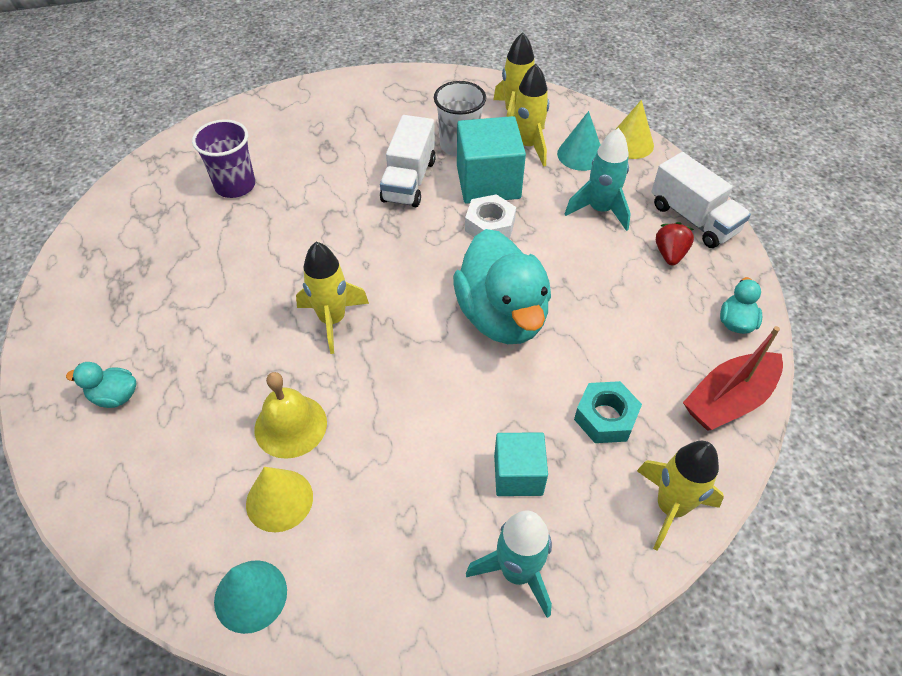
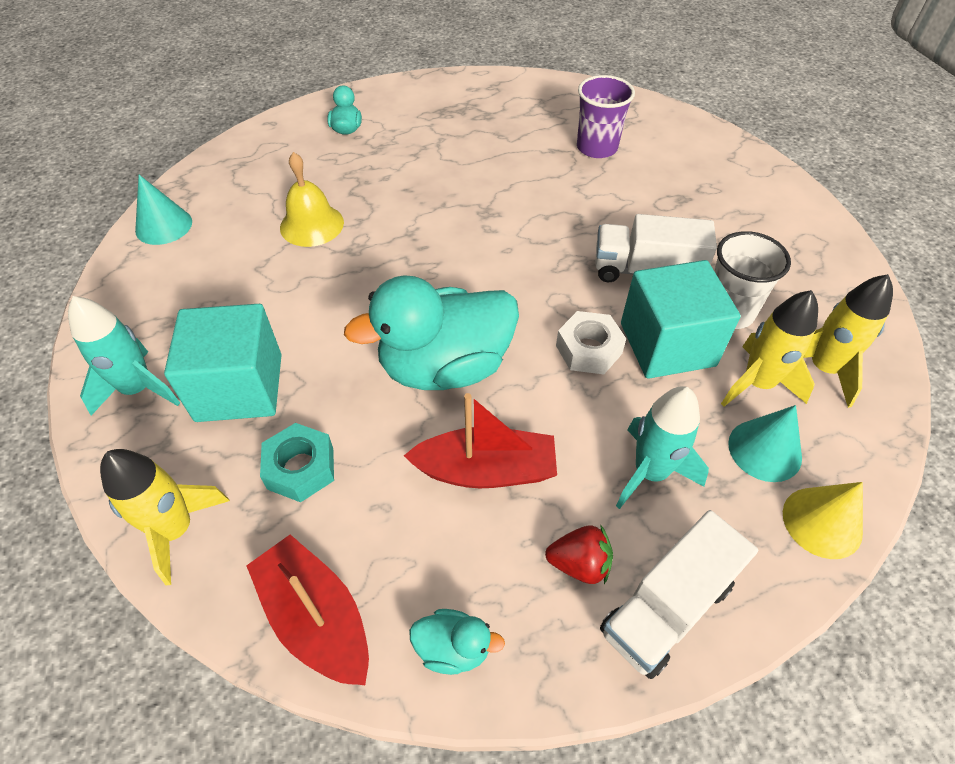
camera: 85 degrees right, 0 degrees up
yellow cone [246,467,313,532] -> none
yellow rocket [296,242,369,354] -> none
turquoise cube [494,432,548,496] -> turquoise cube [164,304,282,422], size x1.66
none -> red boat [404,393,557,488]

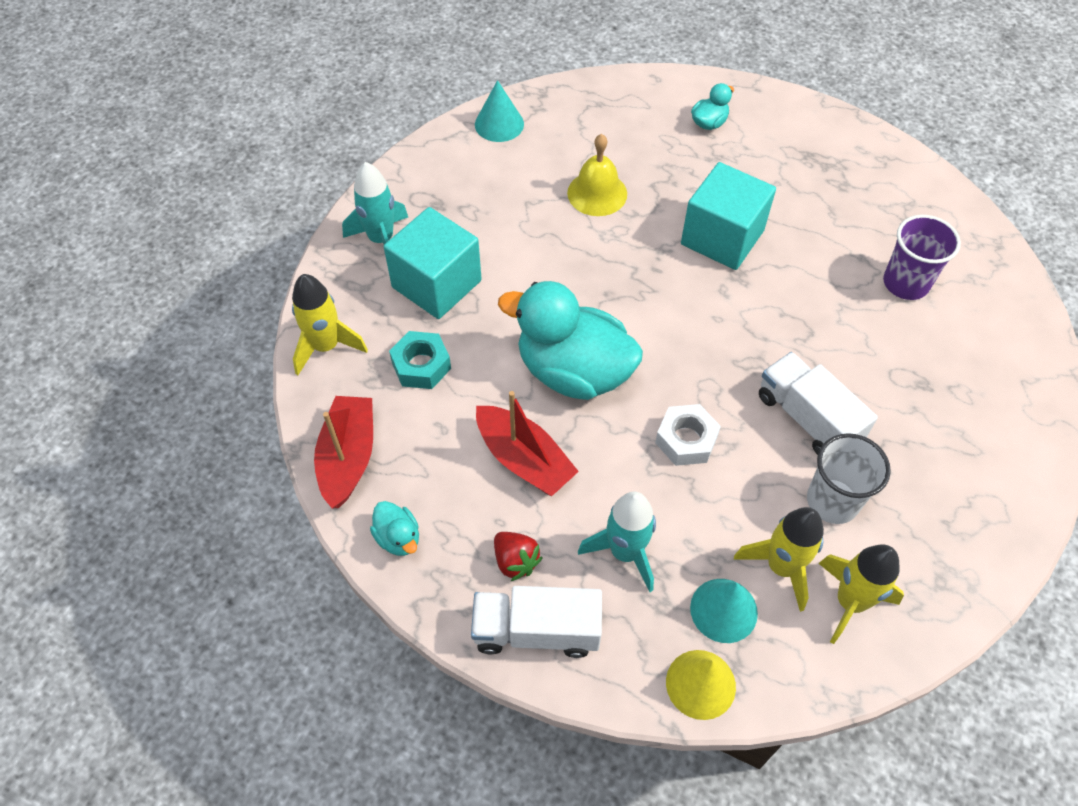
camera: 45 degrees right, 5 degrees up
turquoise cube [621,260,741,379] -> turquoise cube moved to [681,162,776,270]

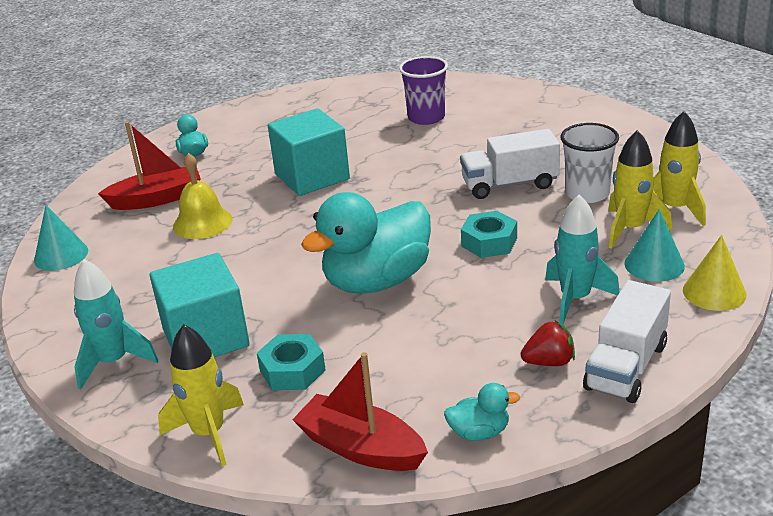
camera: 60 degrees left, 25 degrees down
red boat [476,391,579,496] -> red boat moved to [98,121,201,210]
white nut [655,404,721,466] -> turquoise nut [461,211,517,258]

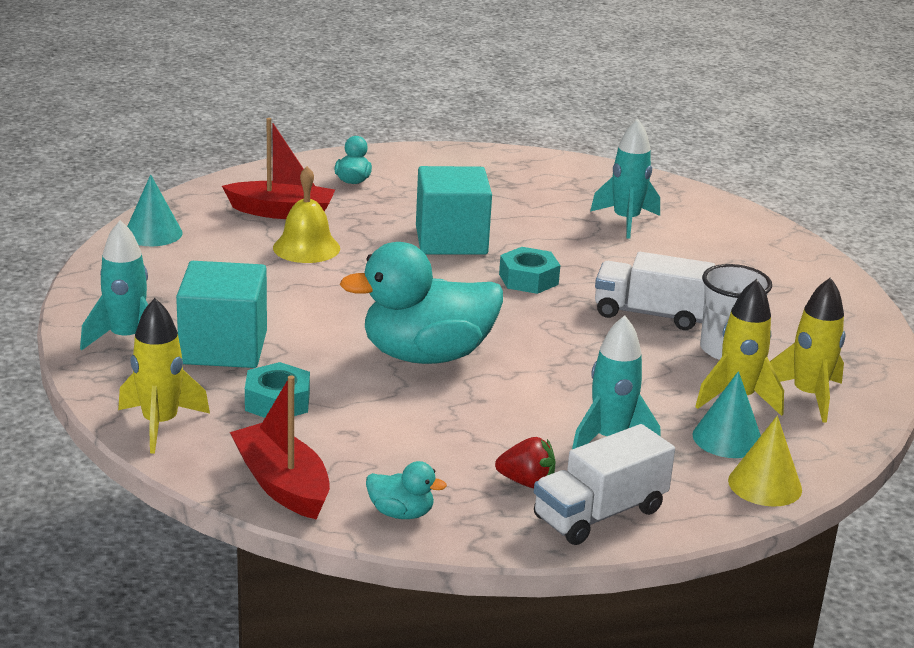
camera: 20 degrees right, 5 degrees down
purple cup [399,56,448,125] -> turquoise rocket [590,119,660,239]
turquoise nut [461,211,517,258] -> turquoise nut moved to [499,247,560,294]

